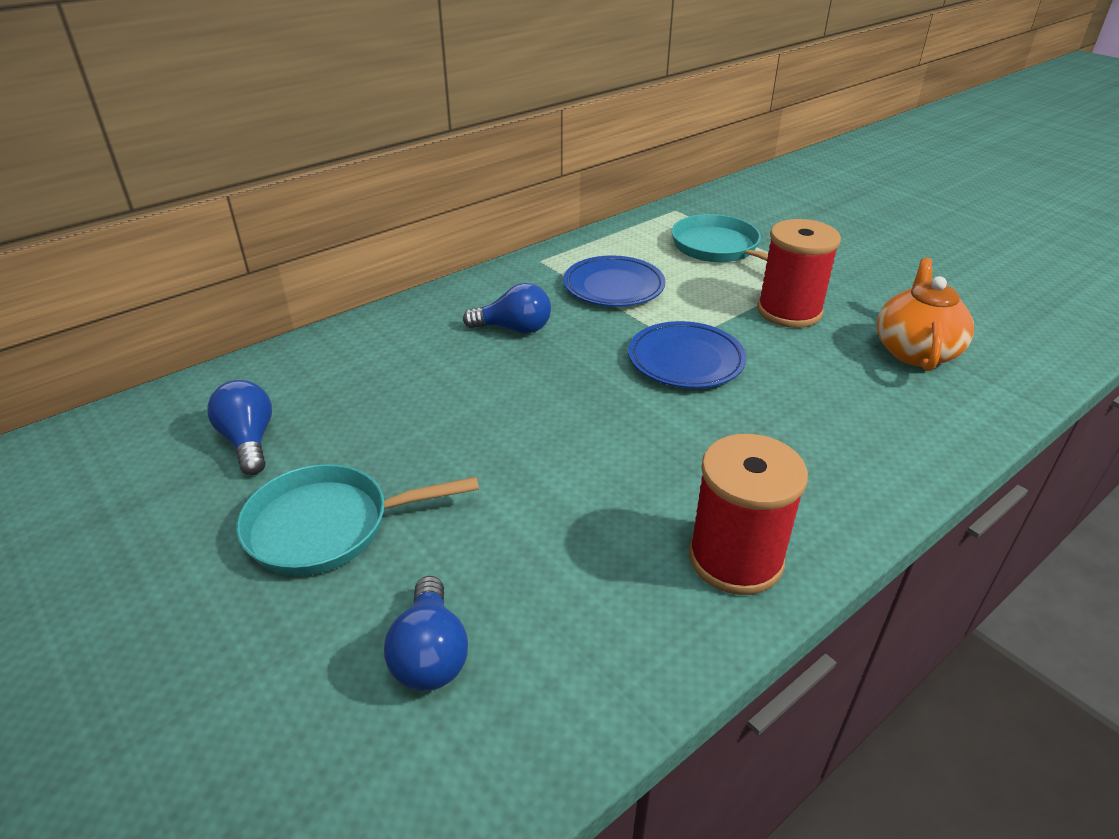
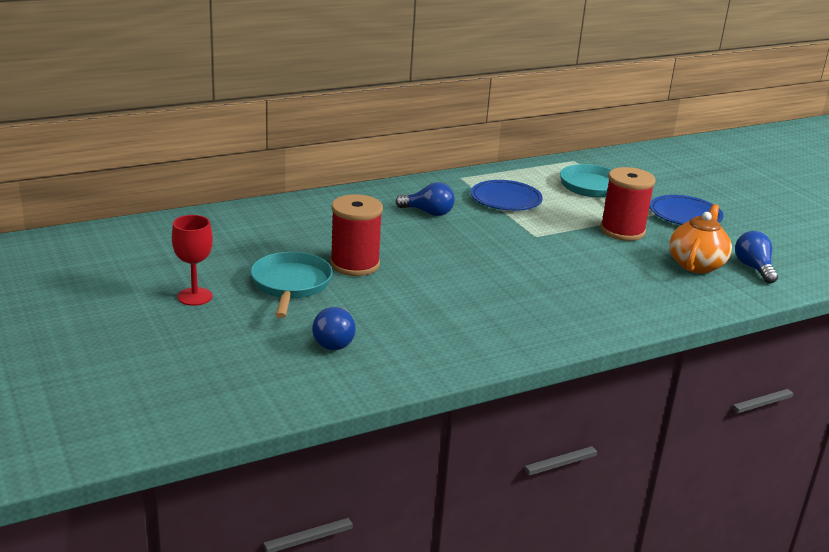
camera: 10 degrees right, 10 degrees down
blue light bulb [207,380,272,475] -> blue light bulb moved to [735,231,778,284]
turquoise pan [236,464,479,576] -> turquoise pan turned 90 degrees clockwise [251,252,333,318]
blue plate [628,321,746,388] -> blue plate moved to [650,195,723,225]
red spool [689,434,808,595] -> red spool moved to [330,194,383,276]
none -> red goblet [172,215,213,306]

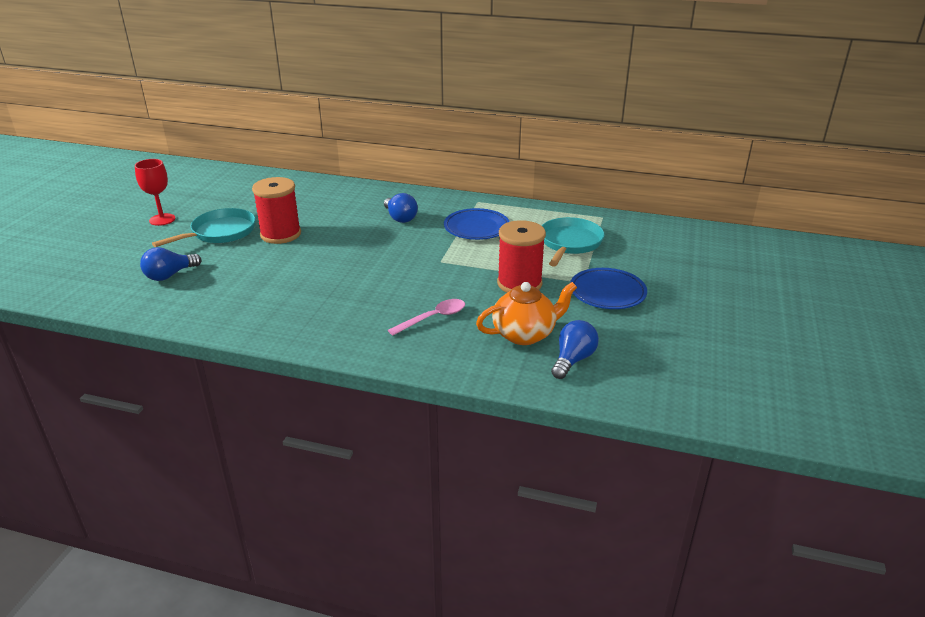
camera: 45 degrees right, 5 degrees up
none -> pink spoon [388,299,465,336]

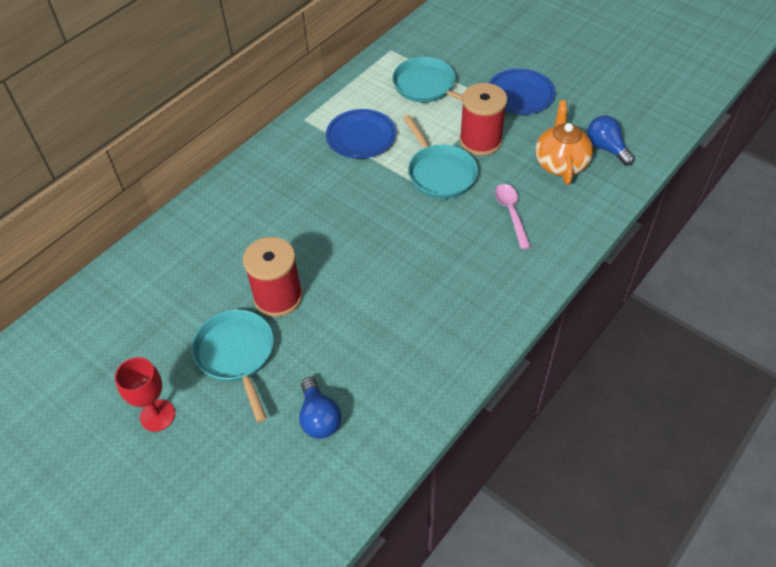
camera: 65 degrees left, 20 degrees up
blue light bulb [384,193,418,223] -> none
none -> turquoise pan [403,115,478,199]

